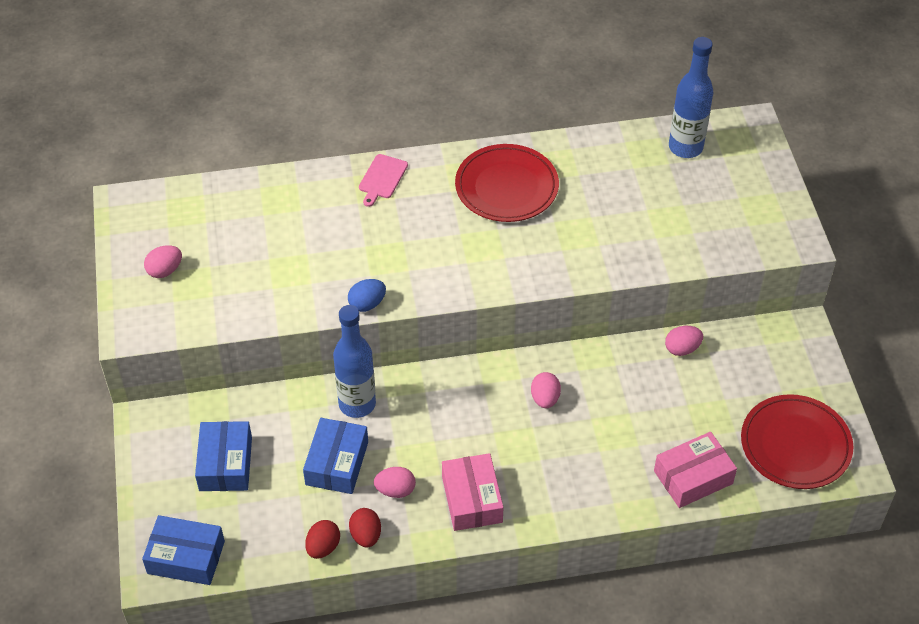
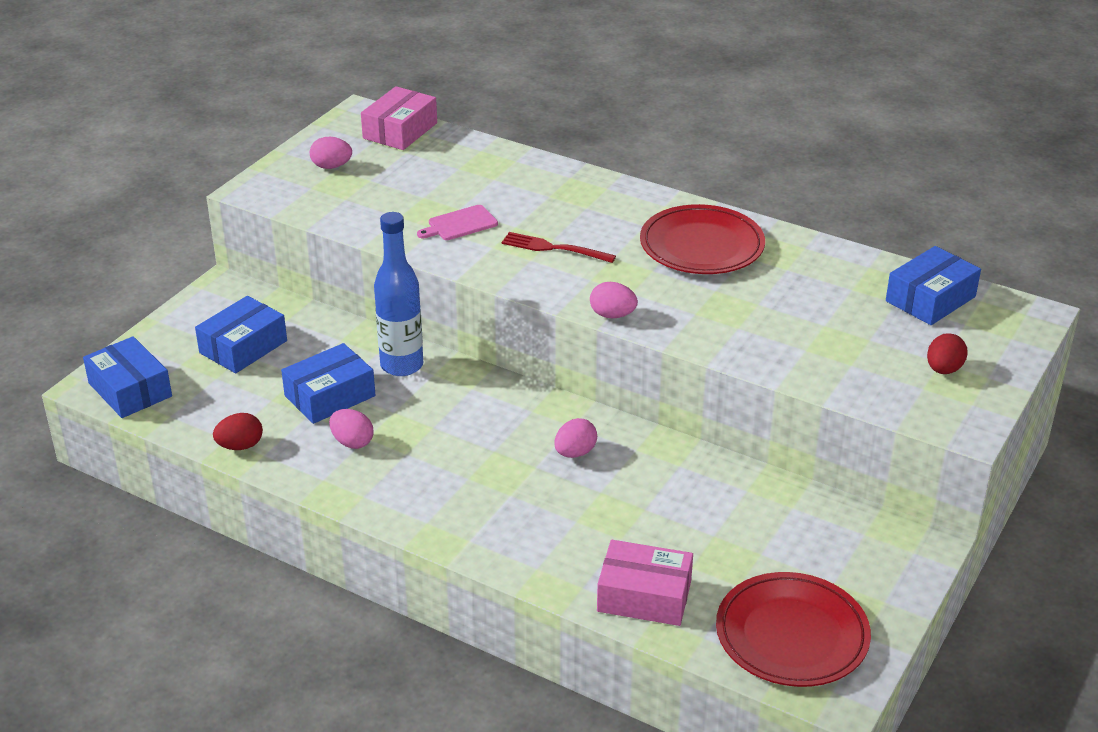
camera: 40 degrees right, 15 degrees down
blue egg [348,279,386,312] -> none
red egg [349,508,381,547] -> red egg moved to [927,333,968,374]
pink cutting board [359,154,408,207] -> pink cutting board moved to [417,205,498,240]
pink box [442,453,503,531] -> pink box moved to [361,86,437,150]
pink egg [665,326,703,356] -> pink egg moved to [590,282,638,318]
blue bottle [669,37,713,158] -> blue box [886,246,981,325]
none -> red fork [502,232,616,263]

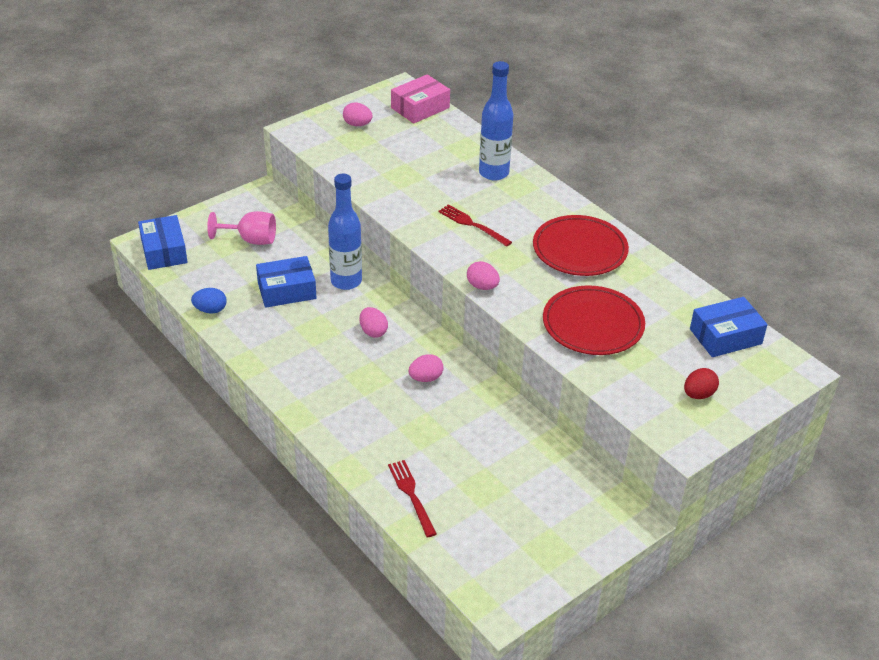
camera: 20 degrees right, 5 degrees up
blue box [195,296,287,373] -> pink goblet [207,211,276,245]
red egg [213,413,263,450] -> blue egg [191,288,227,314]
pink egg [329,409,374,449] -> pink egg moved to [360,307,388,338]
pink cutting board [417,205,498,240] -> none
pink box [597,540,693,626] -> red fork [388,460,437,537]
red plate [716,572,871,687] -> red plate moved to [543,285,645,355]
none -> blue bottle [479,61,514,181]

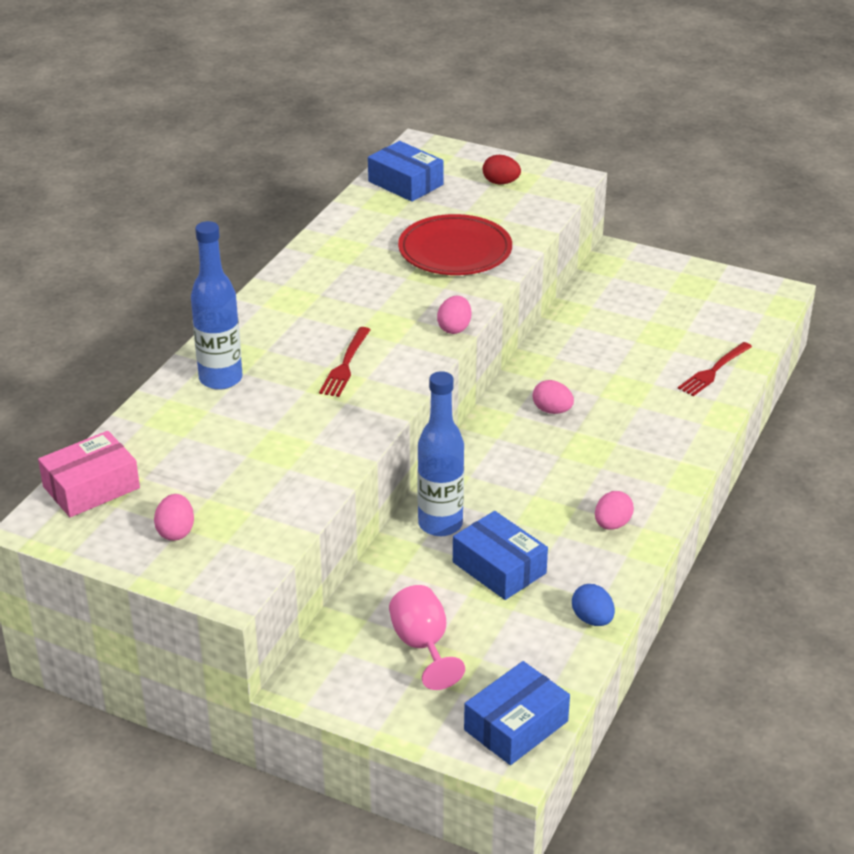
camera: 115 degrees left, 5 degrees down
pink egg [360,307,388,338] -> pink egg moved to [595,491,634,530]
pink box [391,74,450,124] -> pink box turned 60 degrees counterclockwise [38,431,140,517]
red plate [533,215,629,276] -> none

